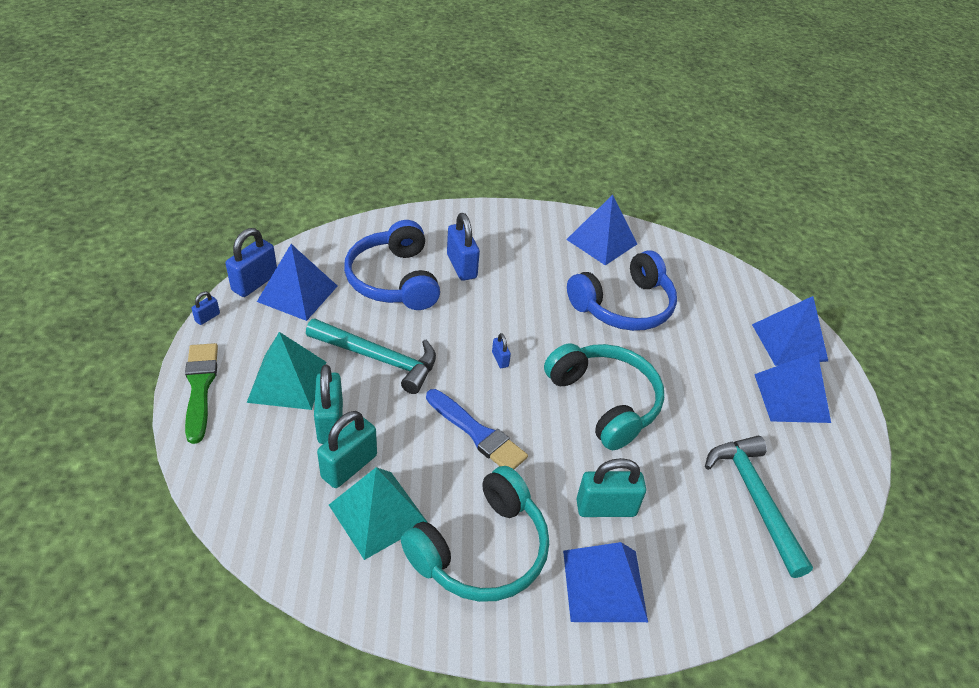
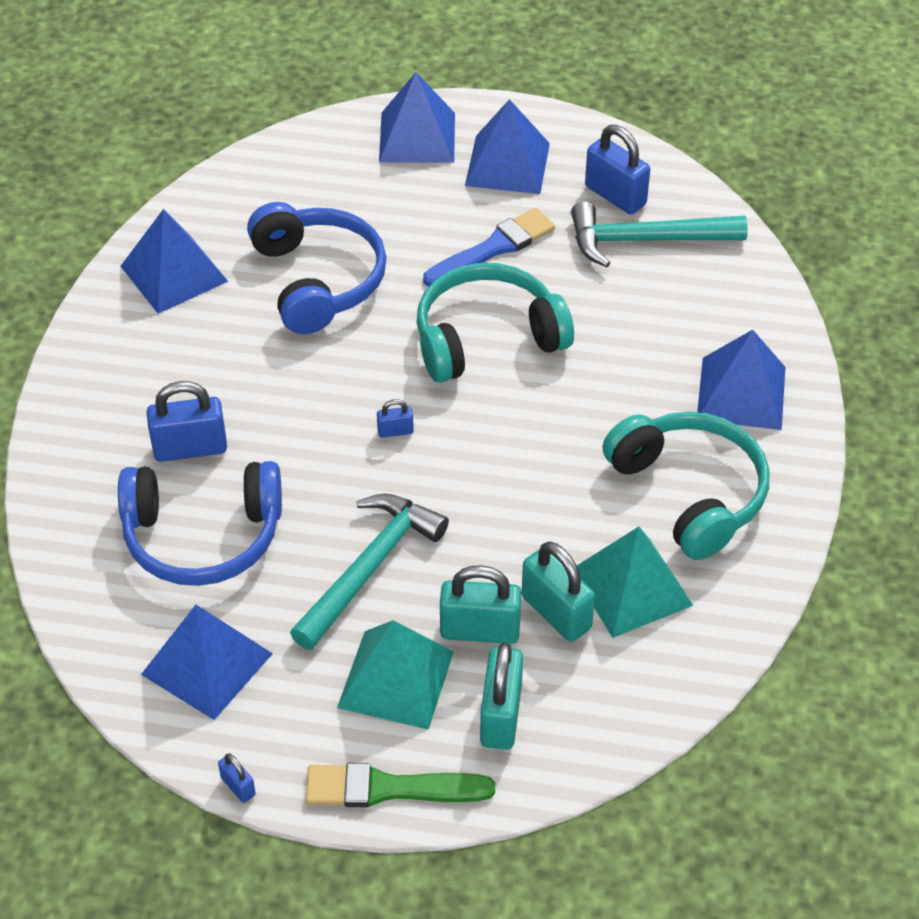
camera: 75 degrees left, 5 degrees up
blue padlock [225,228,277,297] -> blue padlock moved to [585,125,650,214]
blue brush [426,389,528,469] -> blue brush moved to [423,208,555,287]
turquoise padlock [576,458,646,517] -> turquoise padlock moved to [480,642,523,750]

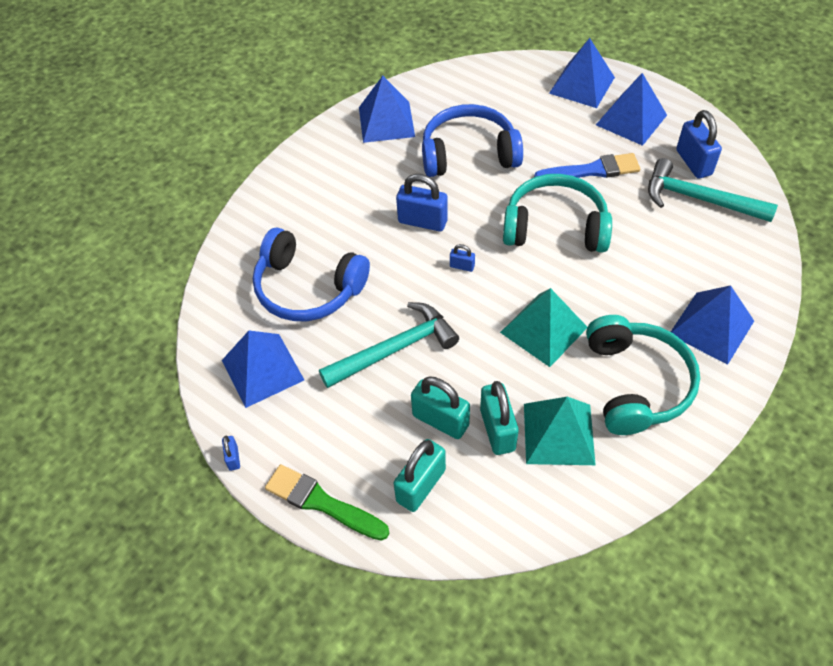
camera: 30 degrees right, 5 degrees up
blue padlock [147,381,227,462] -> blue padlock moved to [396,174,448,231]
blue headphones [247,202,387,334] -> blue headphones turned 105 degrees counterclockwise [422,104,523,177]
turquoise pyramid [337,620,454,730] -> turquoise pyramid moved to [500,288,587,367]

